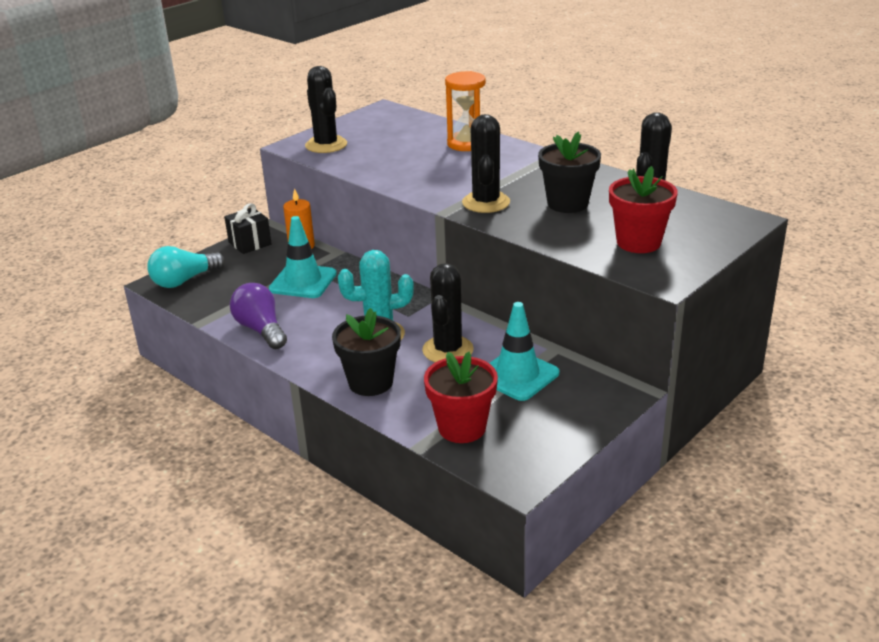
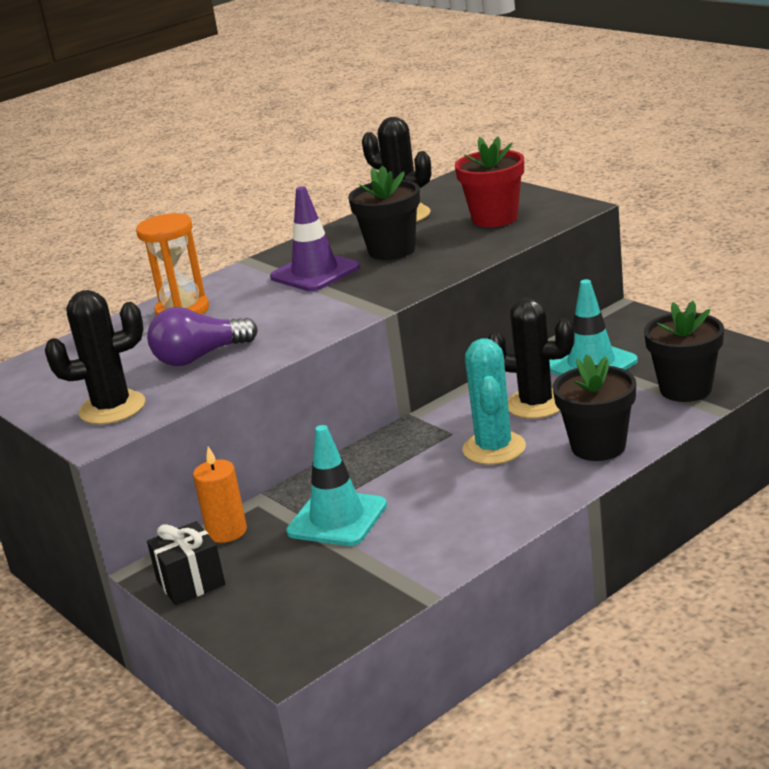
camera: 80 degrees left, 5 degrees down
turquoise light bulb [147,246,225,288] -> none
purple light bulb [230,283,287,349] -> purple light bulb moved to [147,307,258,366]
red flower pot [424,351,498,443] -> black flower pot [644,301,724,402]
black cactus [462,114,510,213] -> none
none -> purple traffic cone [270,186,360,291]

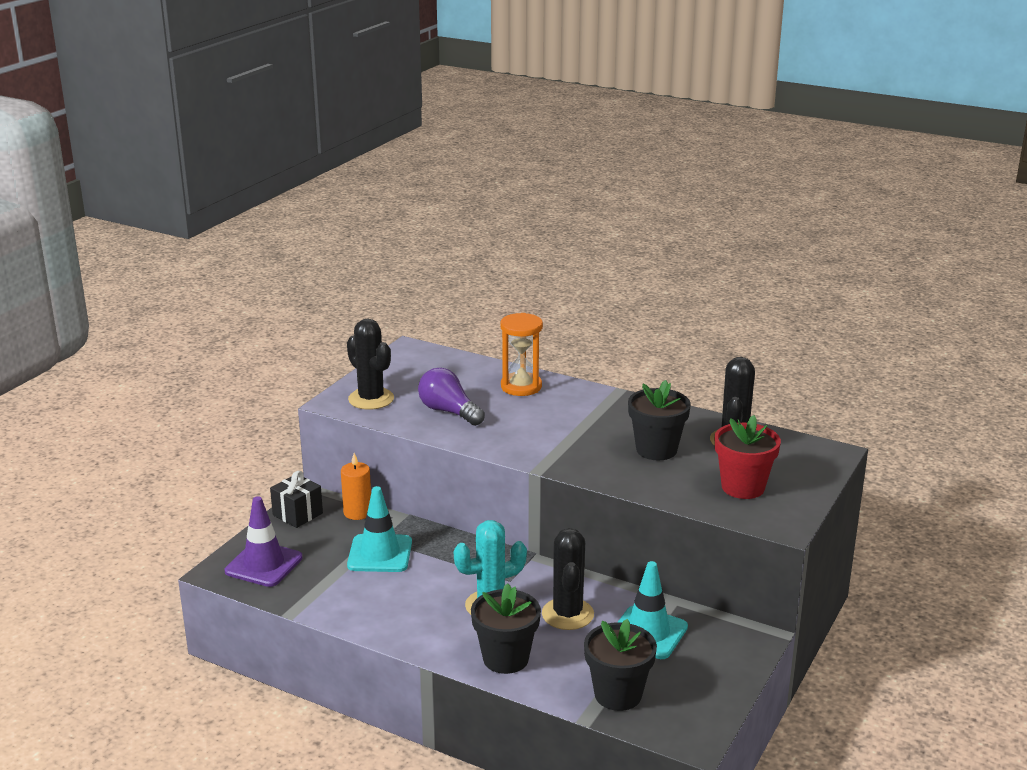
camera: 65 degrees right, 0 degrees up
purple traffic cone [270,186,360,291] -> purple traffic cone moved to [225,496,303,587]

